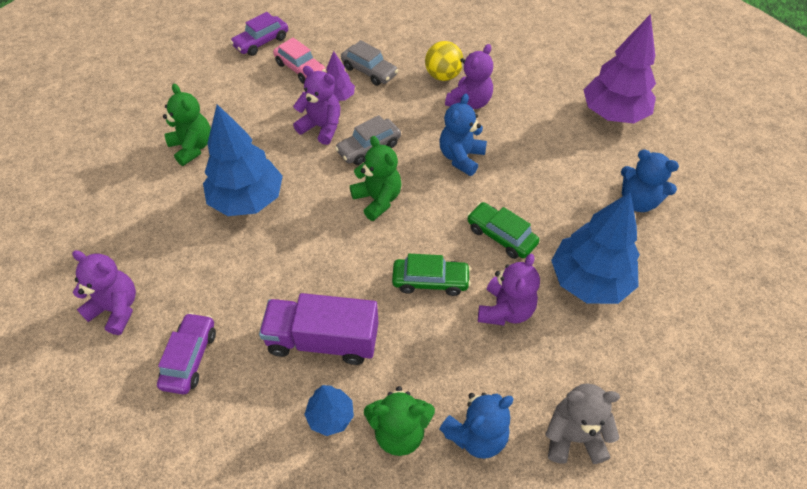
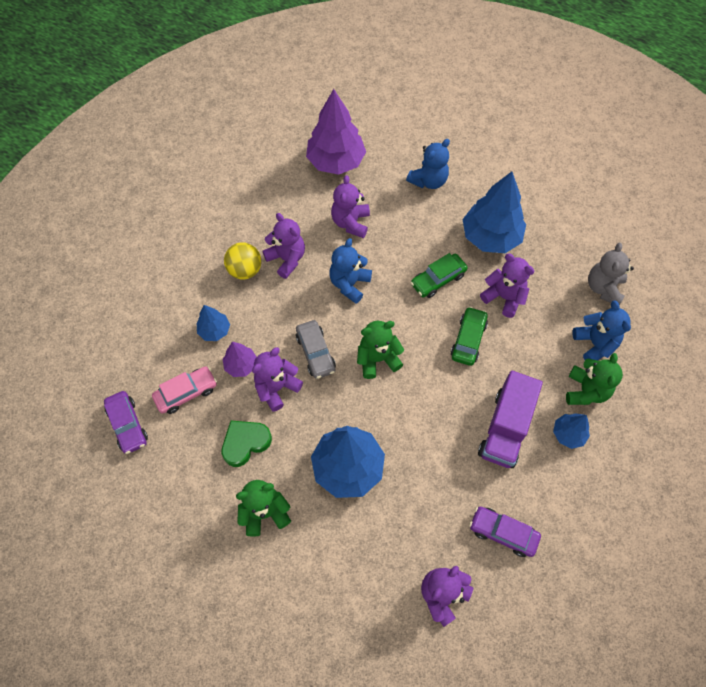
camera: 75 degrees left, 10 degrees up
grey car [341,40,398,86] -> blue tree [197,305,230,341]
blue teddy bear [440,94,487,176] -> blue teddy bear turned 75 degrees clockwise [329,238,372,304]
none -> green heart [221,420,272,467]
none -> purple teddy bear [331,175,370,238]

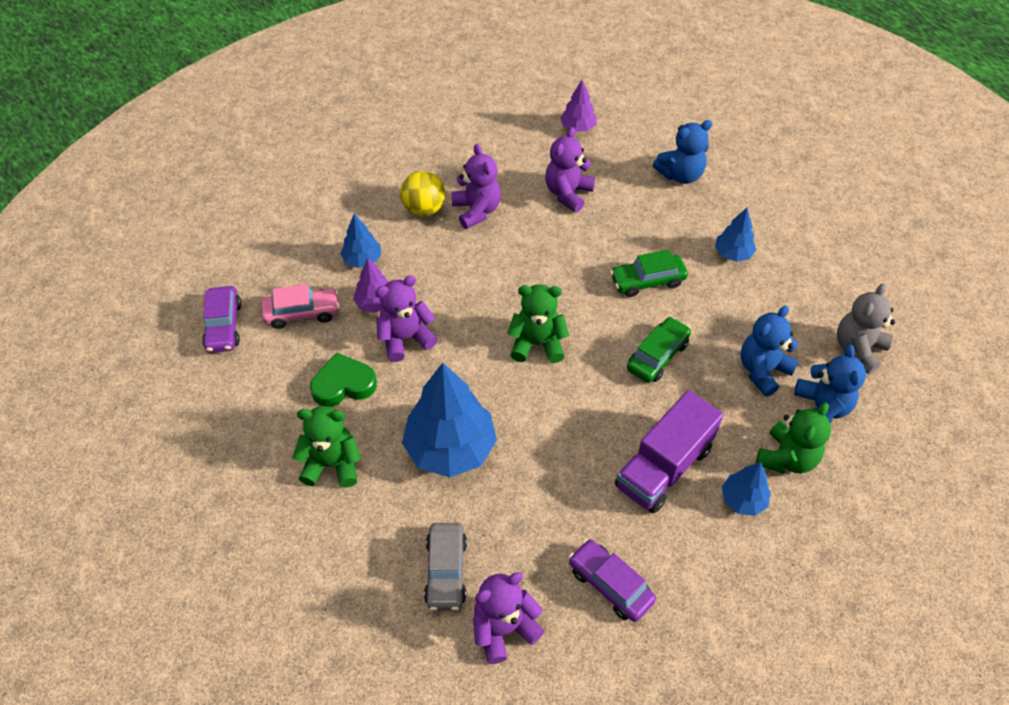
camera: 20 degrees right, 10 degrees down
grey car [296,320,336,379] -> grey car moved to [424,523,467,611]
purple tree [306,89,366,175] -> purple tree [560,80,597,132], size x0.51
blue teddy bear [329,238,372,304] -> blue teddy bear moved to [741,306,799,397]
blue tree [463,171,526,253] -> blue tree [715,208,756,262], size x0.51
purple teddy bear [480,254,535,318] -> none

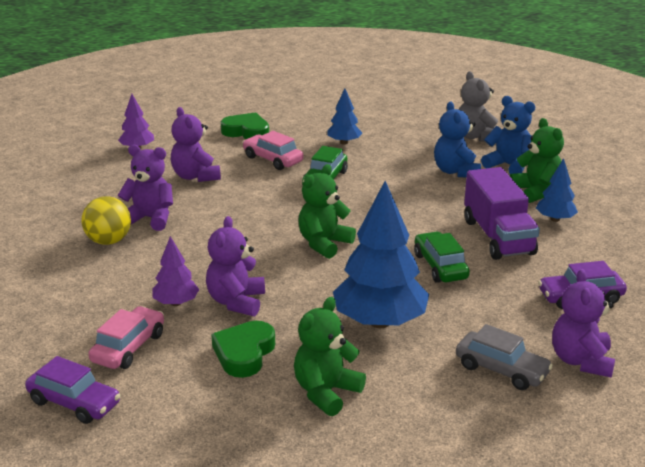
camera: 55 degrees left, 25 degrees down
blue tree [340,214,381,268] -> none
green car [627,316,691,383] -> green car moved to [414,232,470,283]
blue teddy bear [653,120,712,184] -> green heart [221,112,269,139]
none -> pink car [242,131,303,170]

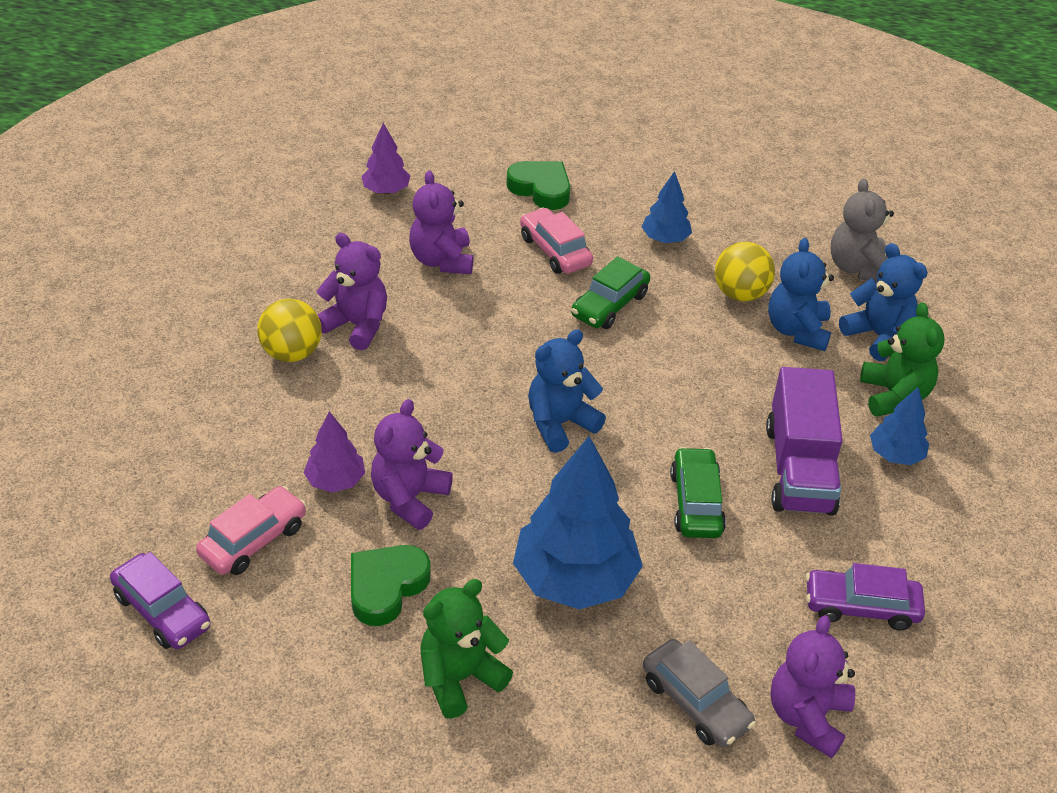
camera: 15 degrees right, 15 degrees up
green teddy bear [298,164,356,259] -> blue teddy bear [528,329,606,453]
none -> yellow ball [715,242,775,302]

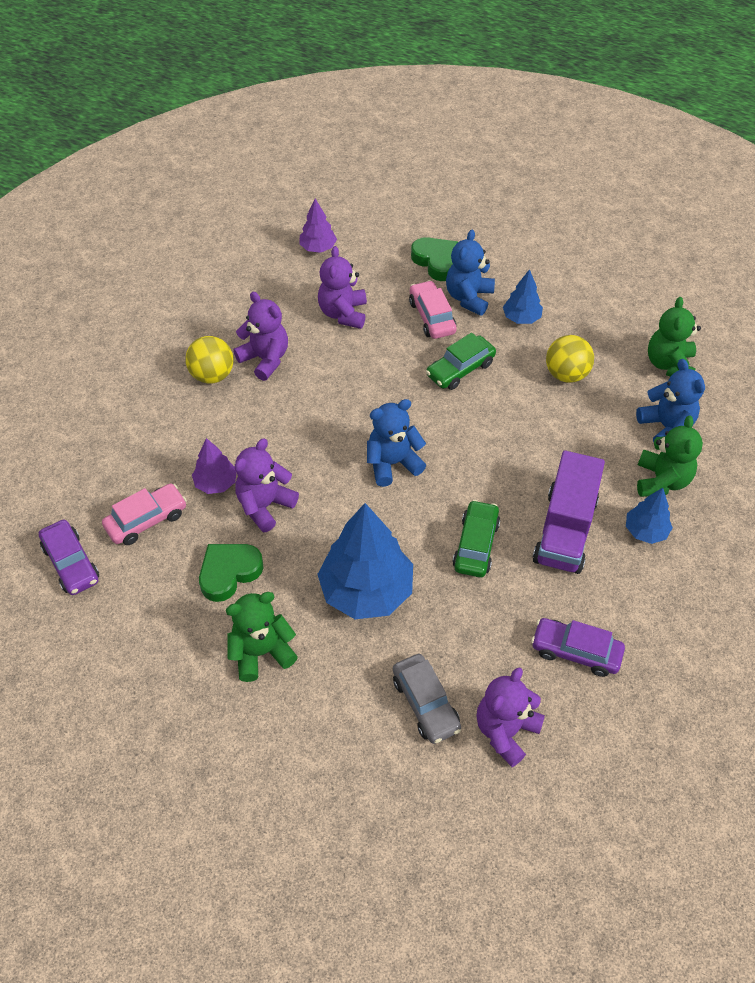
camera: 15 degrees right, 10 degrees up
blue teddy bear [768,238,834,351] -> blue teddy bear moved to [446,230,495,316]
grey teddy bear [831,178,894,282] -> green teddy bear [648,297,701,377]

